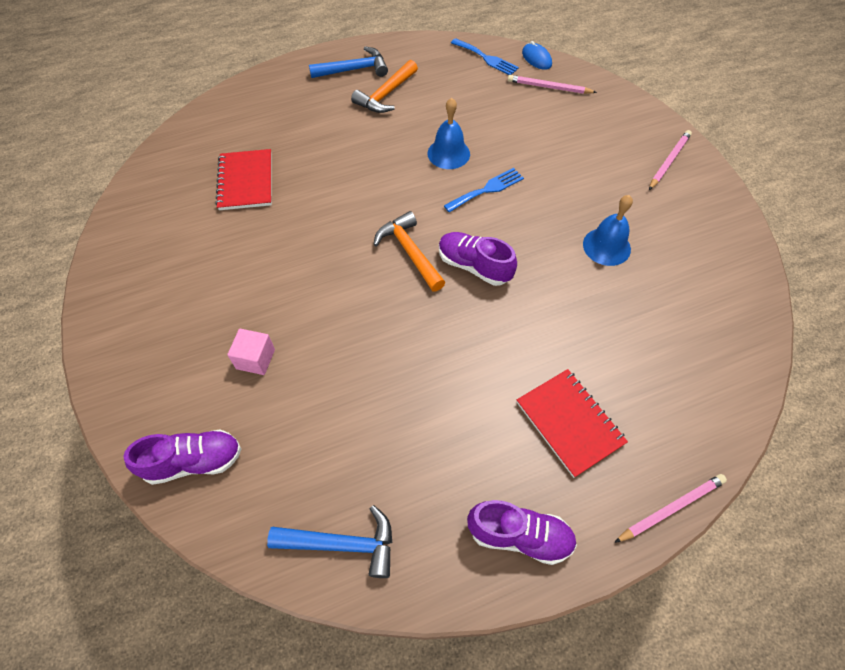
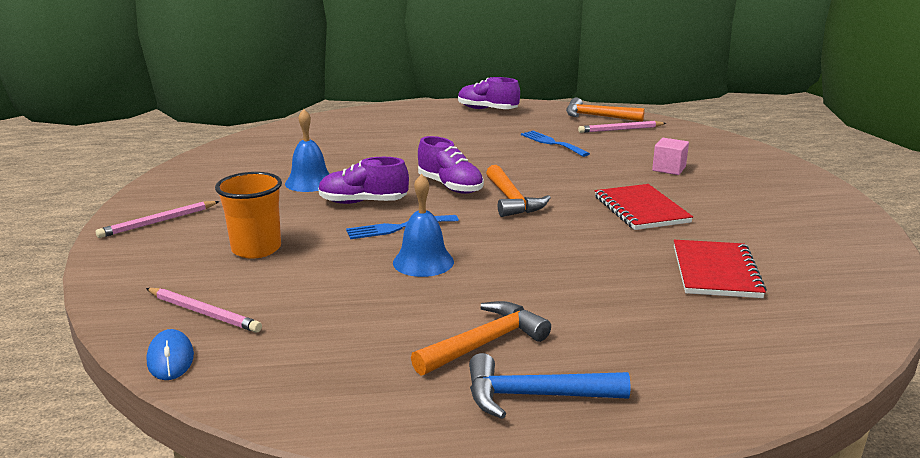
camera: 165 degrees left, 35 degrees down
purple shoe [123,429,241,485] -> purple shoe moved to [318,157,409,204]
blue hammer [267,505,392,578] -> orange hammer [566,98,645,122]
blue fork [451,38,519,75] -> blue fork moved to [521,131,590,157]
red notebook [517,369,628,478] -> red notebook moved to [595,184,693,230]
pink pencil [614,474,727,543] -> pink pencil moved to [578,121,666,133]
none -> orange cup [215,172,282,259]

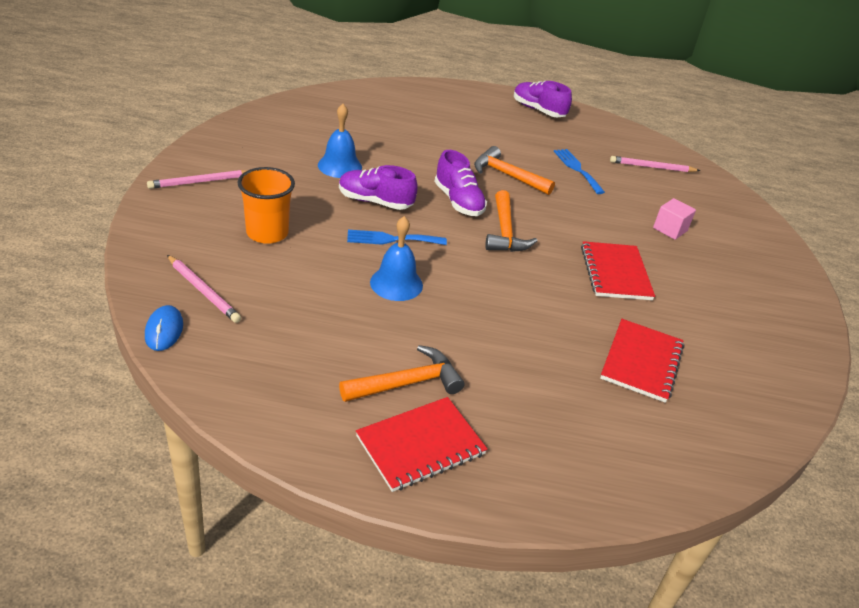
camera: 10 degrees right, 15 degrees up
blue hammer [469,353,631,419] -> red notebook [356,397,487,492]
orange hammer [566,98,645,122] -> orange hammer moved to [474,146,555,195]

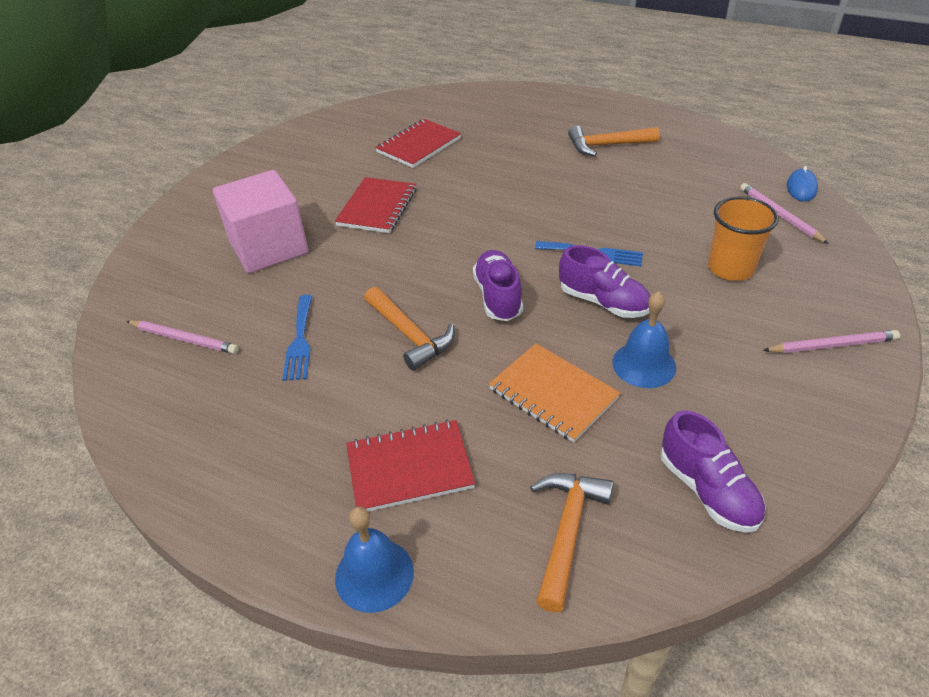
camera: 155 degrees left, 5 degrees up
red notebook [356,397,487,492] -> red notebook moved to [346,420,475,512]
blue bell [370,216,423,301] -> blue bell moved to [335,506,414,613]
orange hammer [485,190,538,252] -> orange hammer moved to [530,473,614,613]
purple shoe [514,81,572,117] -> purple shoe moved to [661,410,766,533]
pink cube [653,198,696,240] -> pink cube [213,170,309,273], size x2.15
none -> orange notebook [489,343,620,443]

